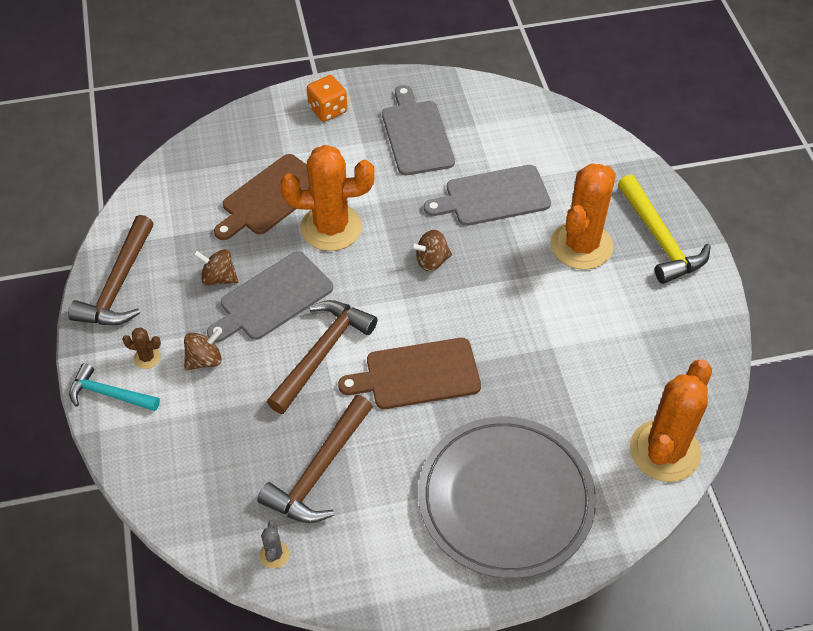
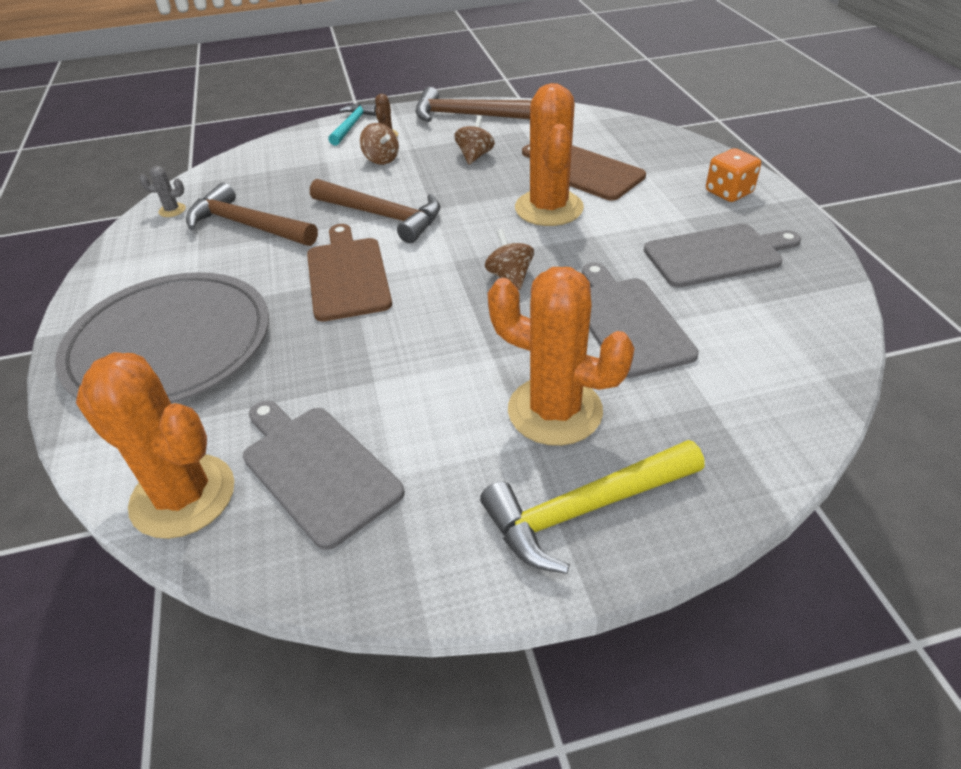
camera: 90 degrees right, 10 degrees down
grey cutting board [207,251,333,343] -> grey cutting board moved to [243,400,405,550]

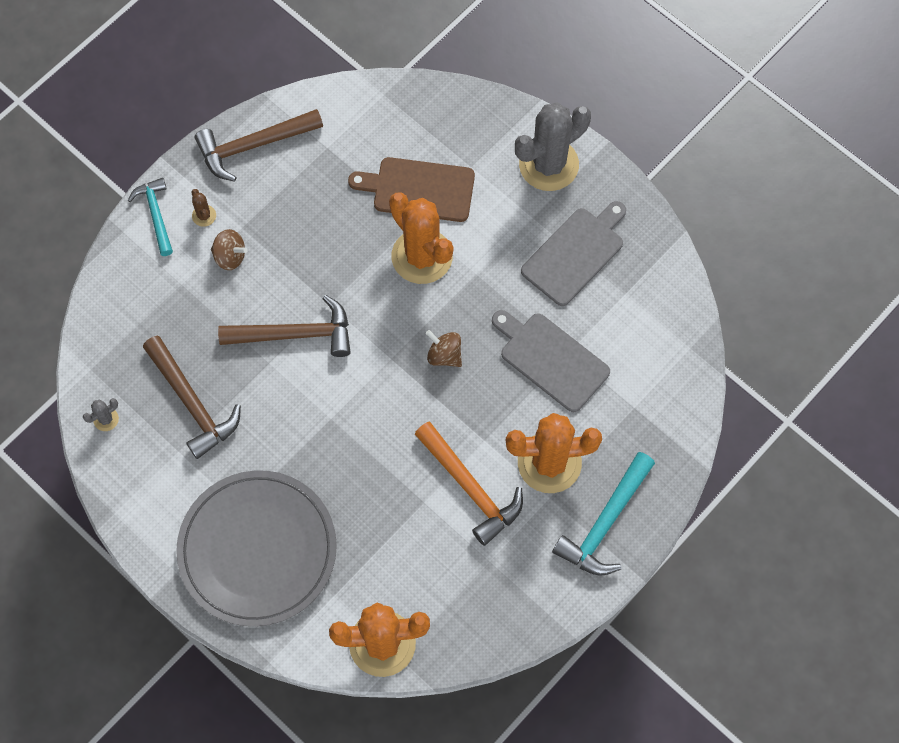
camera: 35 degrees left, 25 degrees up
brown hammer [186,182,318,246] -> brown hammer turned 120 degrees counterclockwise [143,336,241,459]
grey cutting board [243,400,405,550] -> none
brown cutting board [307,224,392,322] -> none
brown spinning top [454,116,495,164] -> none
yellow hammer [480,440,705,574] -> turquoise hammer [552,452,655,576]
orange dice [706,148,761,202] -> grey cactus [515,102,591,191]
none -> orange hammer [415,422,523,546]

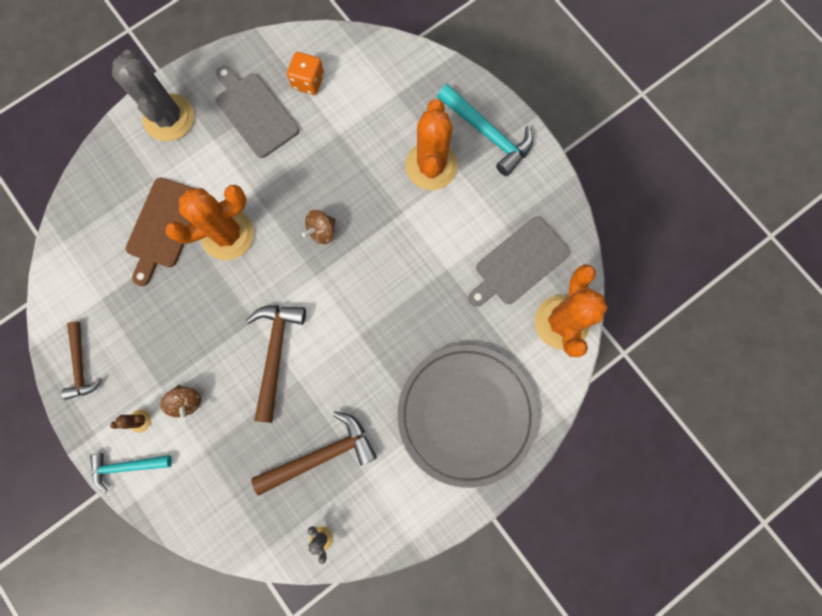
camera: 80 degrees left, 10 degrees up
brown hammer [195,109,323,182] -> brown hammer [61,322,101,400], size x0.65
brown spinning top [211,229,248,270] -> brown spinning top turned 120 degrees clockwise [160,385,201,421]
orange hammer [415,422,523,546] -> none
grey cutting board [492,310,610,412] -> grey cutting board moved to [468,217,570,307]
none -> orange dice [287,52,324,95]

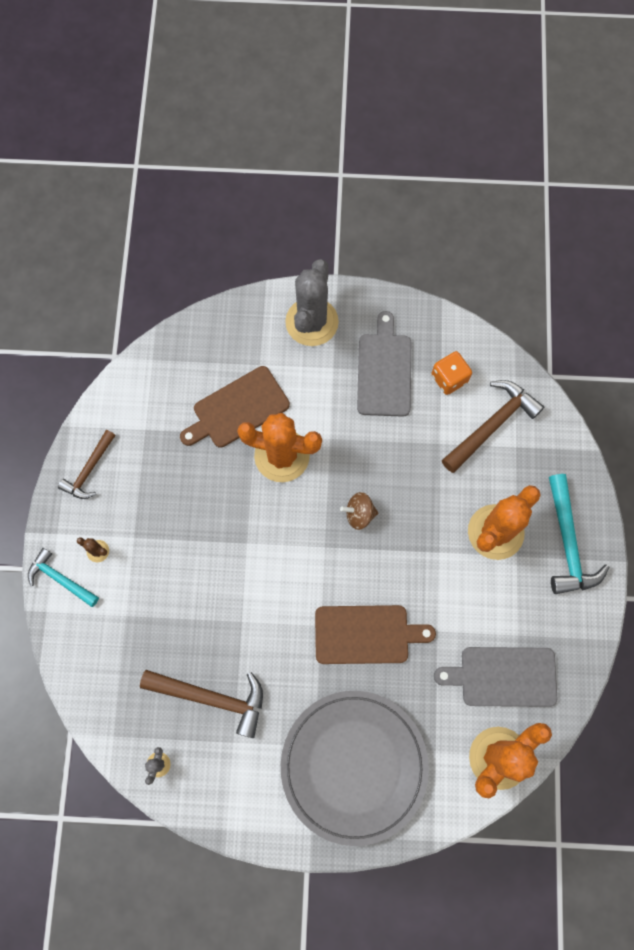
camera: 40 degrees right, 5 degrees down
brown spinning top [160,385,201,421] -> none
brown hammer [246,305,306,423] -> brown hammer moved to [442,380,544,473]
none -> brown cutting board [315,605,436,664]

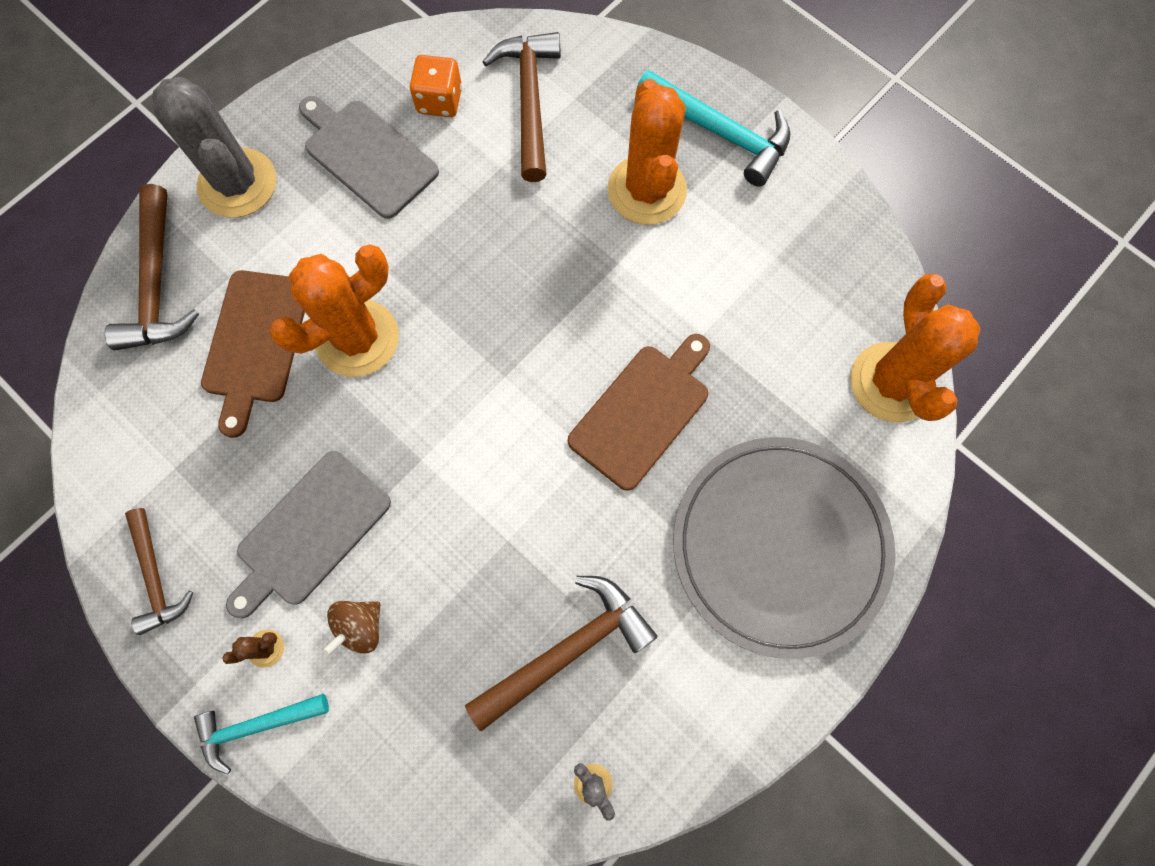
camera: 50 degrees left, 0 degrees up
brown spinning top [340,492,379,530] -> brown spinning top moved to [323,601,381,656]
grey cutting board [434,647,557,707] -> grey cutting board moved to [226,451,391,618]
none -> brown hammer [104,184,199,350]

